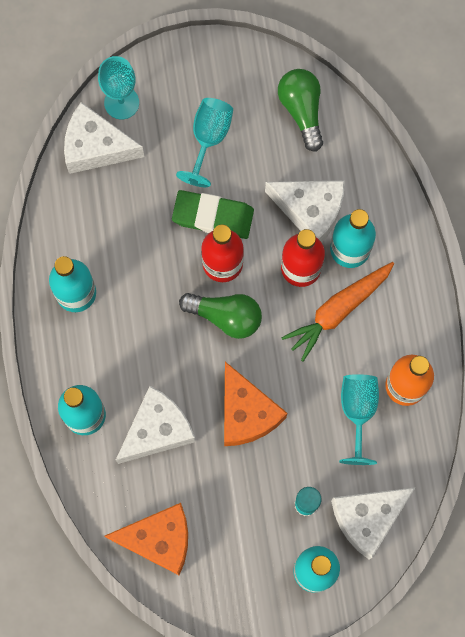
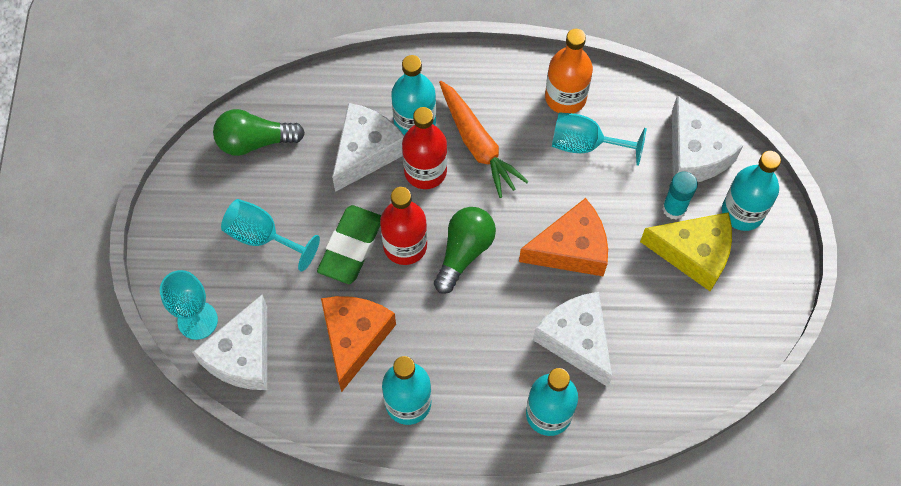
camera: 80 degrees left, 10 degrees down
orange cheese [105,503,188,575] -> orange cheese moved to [321,296,396,392]
none -> yellow cheese [640,212,732,291]

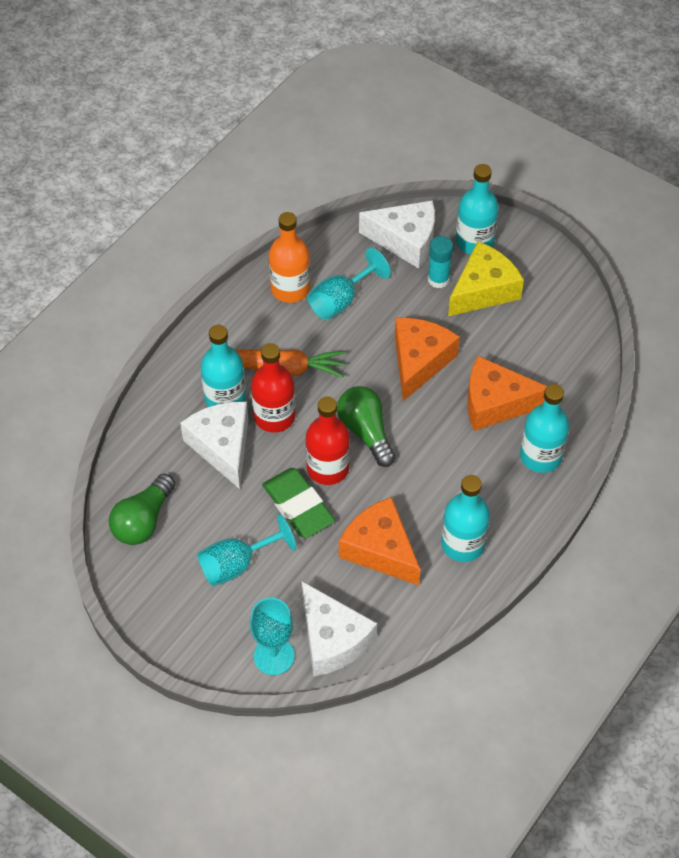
camera: 55 degrees left, 10 degrees down
white cheese [533,292,612,387] -> orange cheese [467,356,547,431]

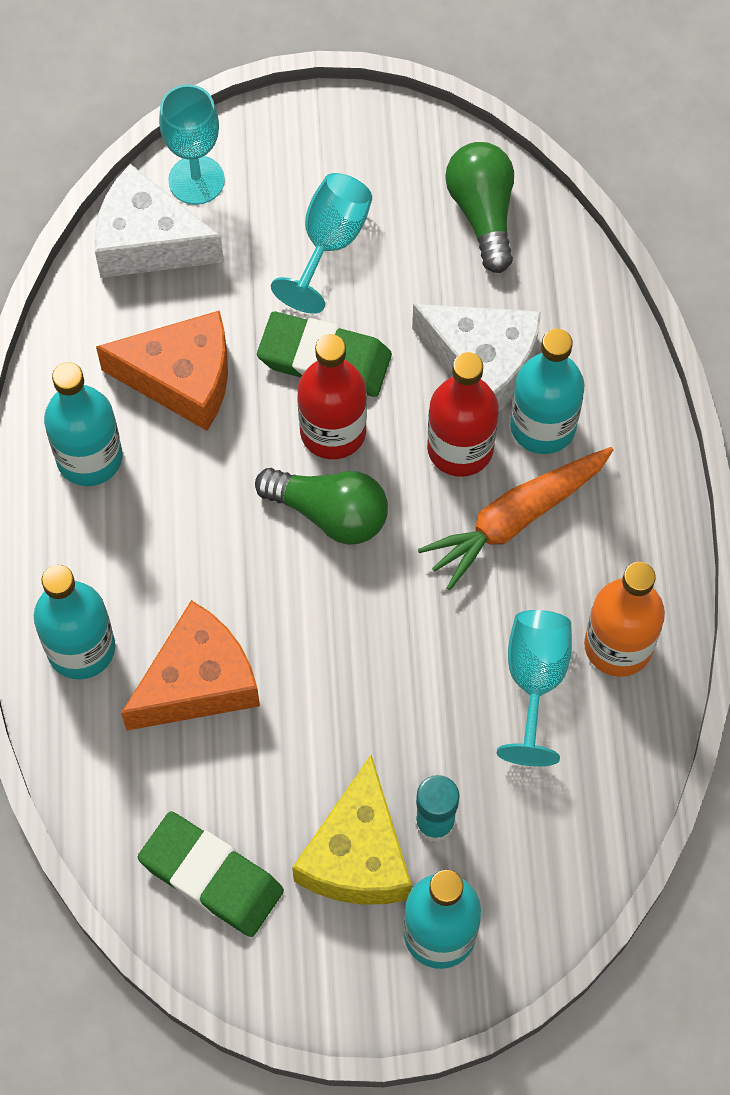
camera: 140 degrees right, 10 degrees up
white cheese [359,200,435,268] -> none
orange cheese [395,318,460,401] -> none
none -> green eraser [138,811,284,937]

